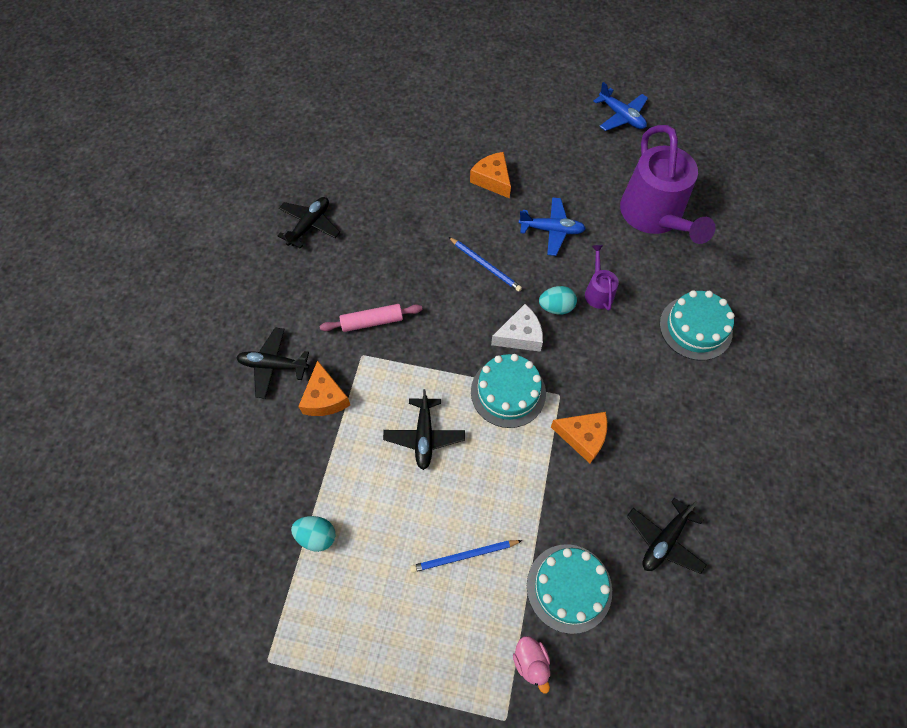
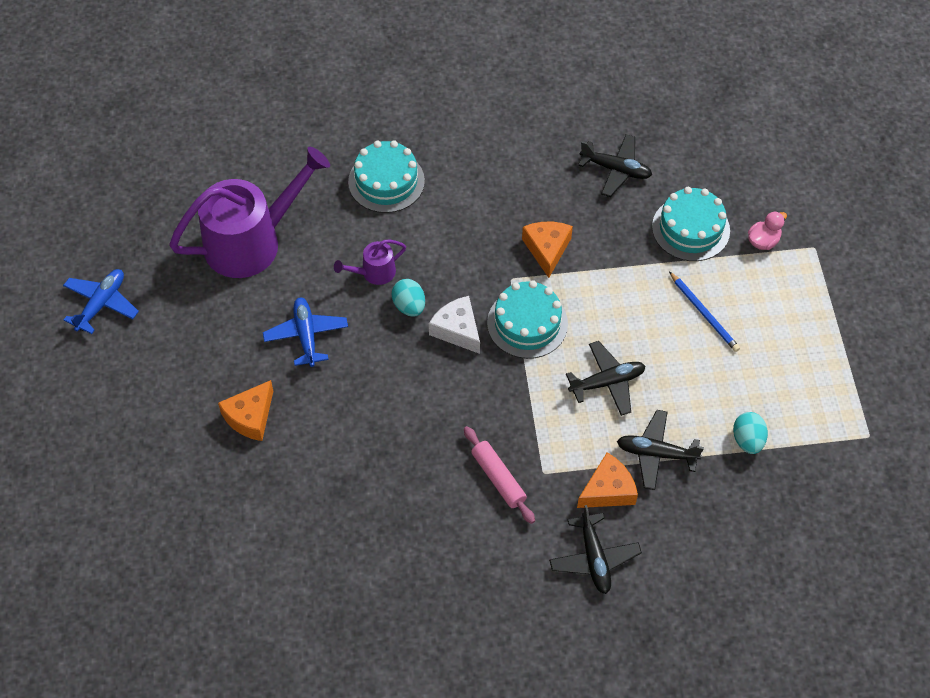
camera: 110 degrees left, 5 degrees down
black plane [278,197,340,249] -> black plane moved to [617,410,704,490]
blue pencil [449,237,522,292] -> none

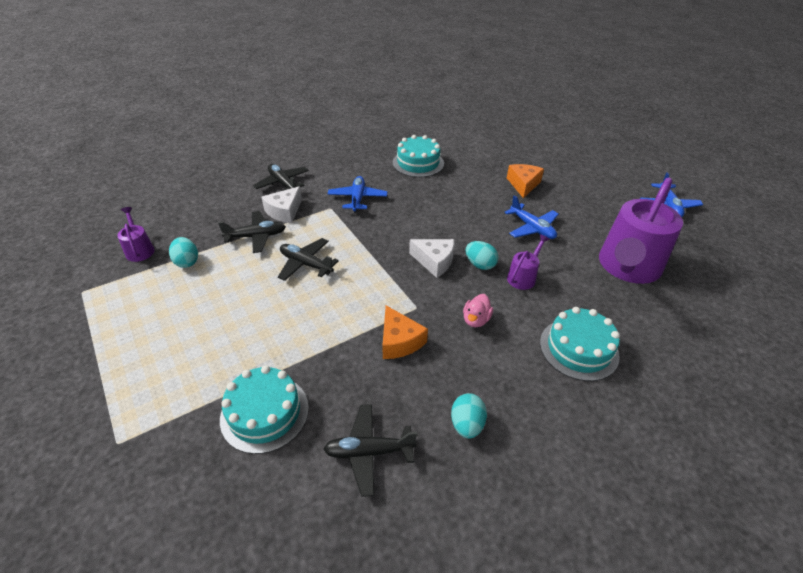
camera: 155 degrees right, 15 degrees down
pink rolling pin [464,426,535,524] -> blue plane [328,176,387,213]
turquoise cake [487,280,568,359] -> turquoise cake moved to [393,135,444,177]
black plane [566,341,645,416] -> black plane turned 75 degrees clockwise [278,238,339,281]
orange cheese [577,452,638,508] -> white cheese [261,186,302,223]
blue pencil [669,271,740,352] -> none
pink duck [748,211,787,250] -> pink duck moved to [463,294,493,327]
none -> purple watering can [117,207,155,262]
none -> turquoise egg [451,393,487,439]

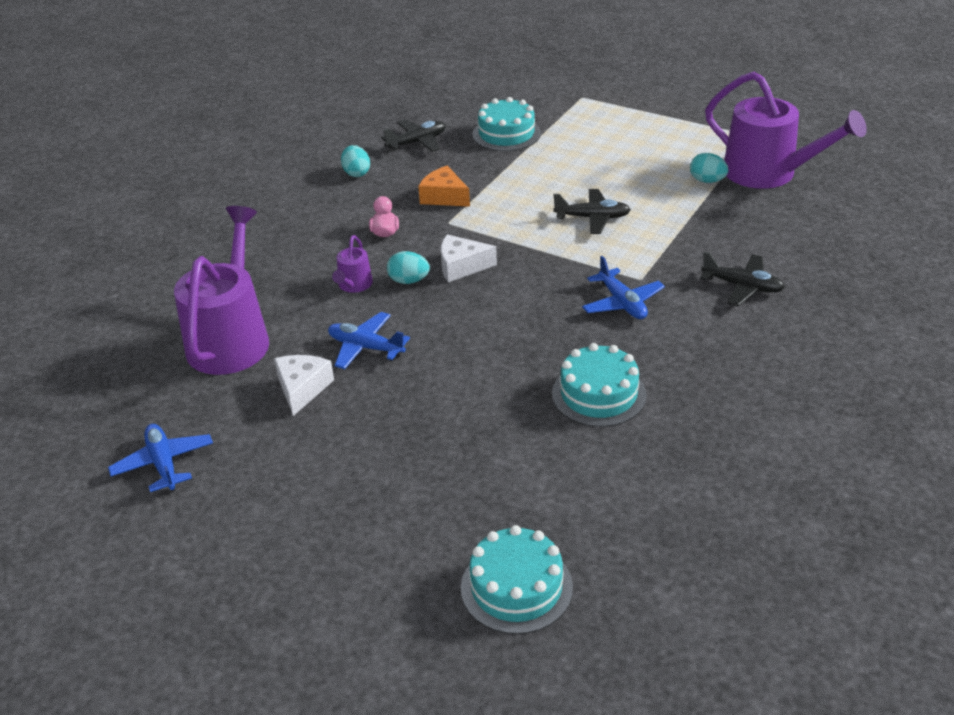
camera: 155 degrees right, 5 degrees down
purple watering can [117,207,155,262] -> purple watering can [705,72,867,189], size x2.26
black plane [218,211,286,253] -> none
white cheese [261,186,302,223] -> white cheese moved to [274,355,334,416]
orange cheese [507,164,544,198] -> none
turquoise cake [540,307,620,381] -> turquoise cake moved to [461,525,573,634]

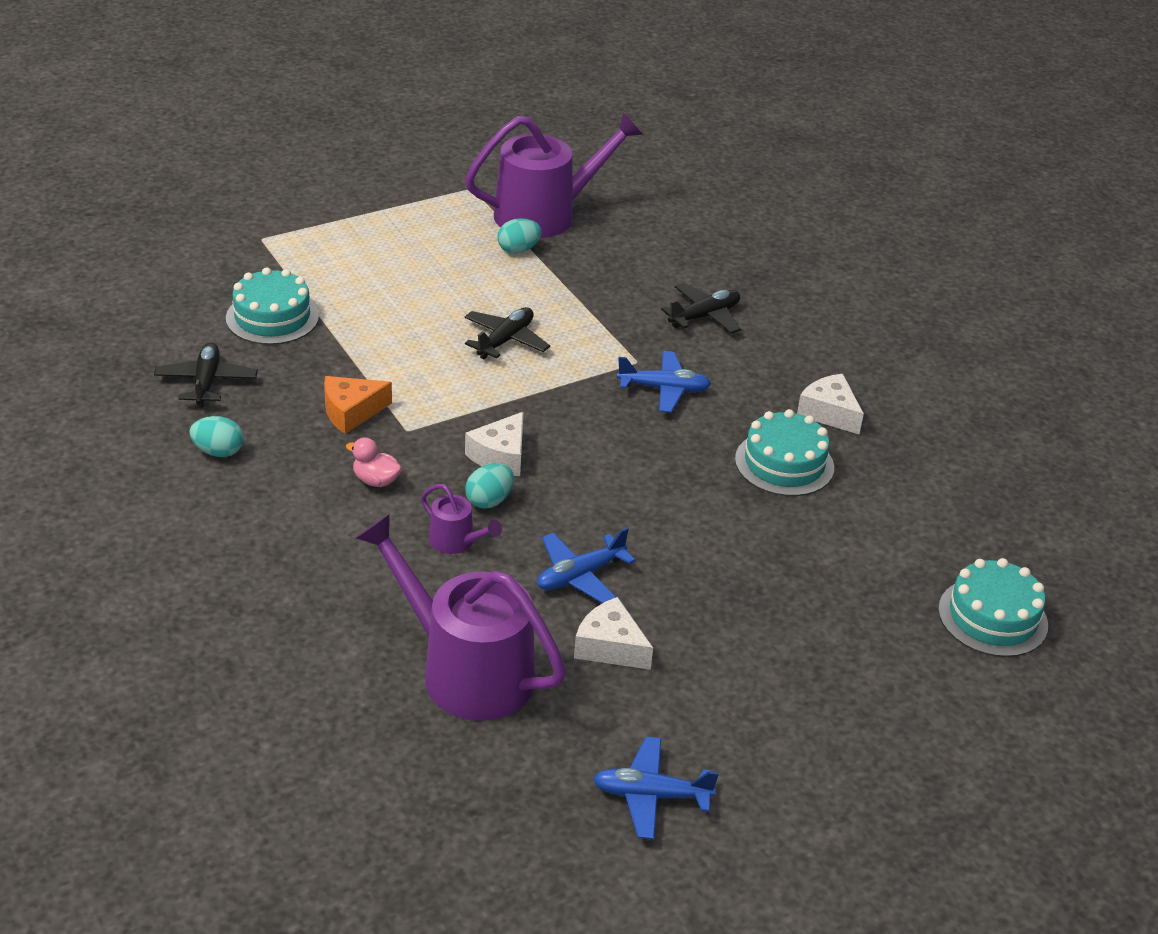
camera: 65 degrees left, 0 degrees up
none -> white cheese [797,374,864,434]

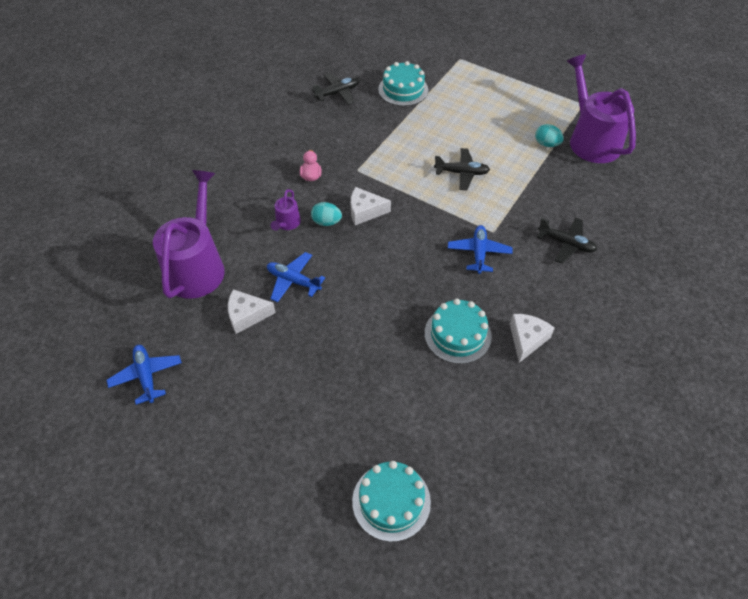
camera: 65 degrees right, 15 degrees up
turquoise egg [189,416,244,457] -> none
orange cheese [324,376,392,434] -> none
purple watering can [465,112,643,238] -> purple watering can turned 150 degrees counterclockwise [567,54,636,163]
white cheese [574,597,653,670] -> white cheese turned 105 degrees counterclockwise [228,289,276,334]
blue plane [617,351,711,413] -> blue plane turned 150 degrees counterclockwise [448,225,512,274]

